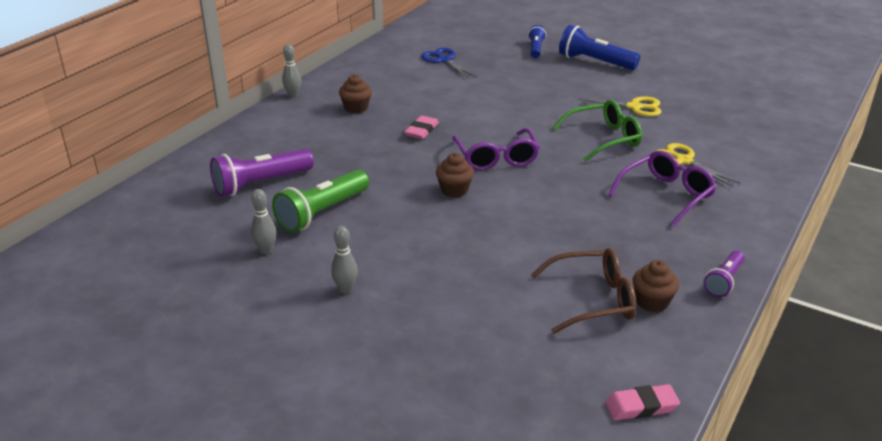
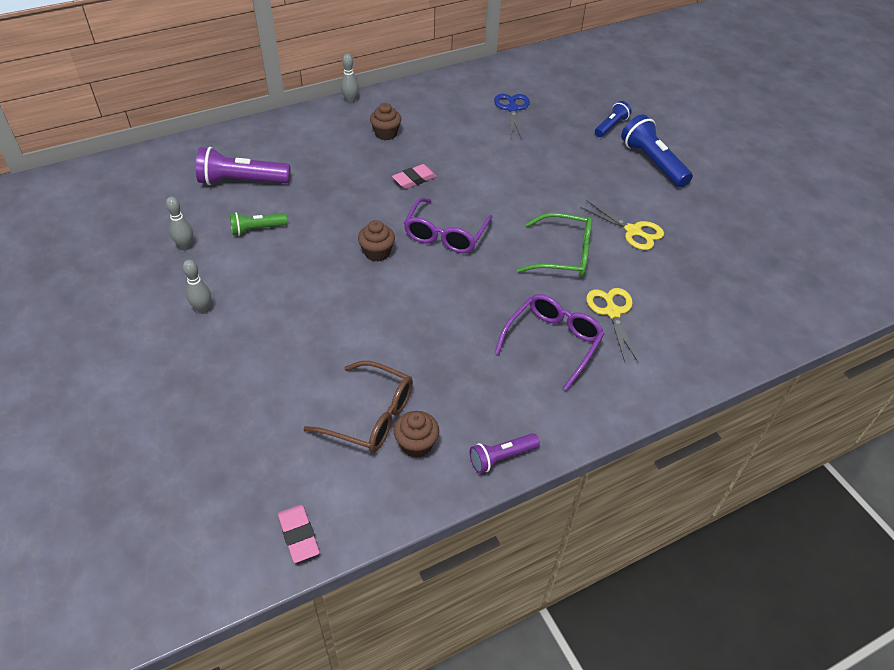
camera: 30 degrees right, 15 degrees up
green flashlight [272,170,369,233] -> green flashlight [230,212,287,236], size x0.58
pink eraser [605,384,680,420] -> pink eraser turned 45 degrees clockwise [278,505,320,563]
purple glasses [608,151,717,228] -> purple glasses turned 45 degrees counterclockwise [495,294,604,391]

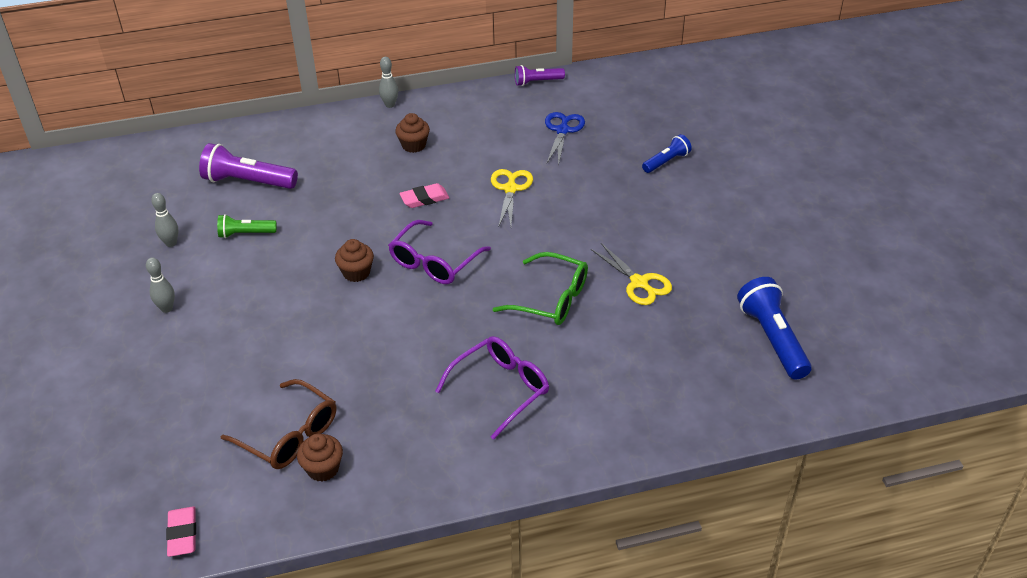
camera: 15 degrees right, 5 degrees down
purple flashlight [470,433,540,473] -> purple flashlight moved to [515,65,565,86]
yellow scissors [586,288,638,362] -> yellow scissors moved to [491,169,533,228]
blue flashlight [621,115,693,187] -> blue flashlight moved to [737,277,812,380]

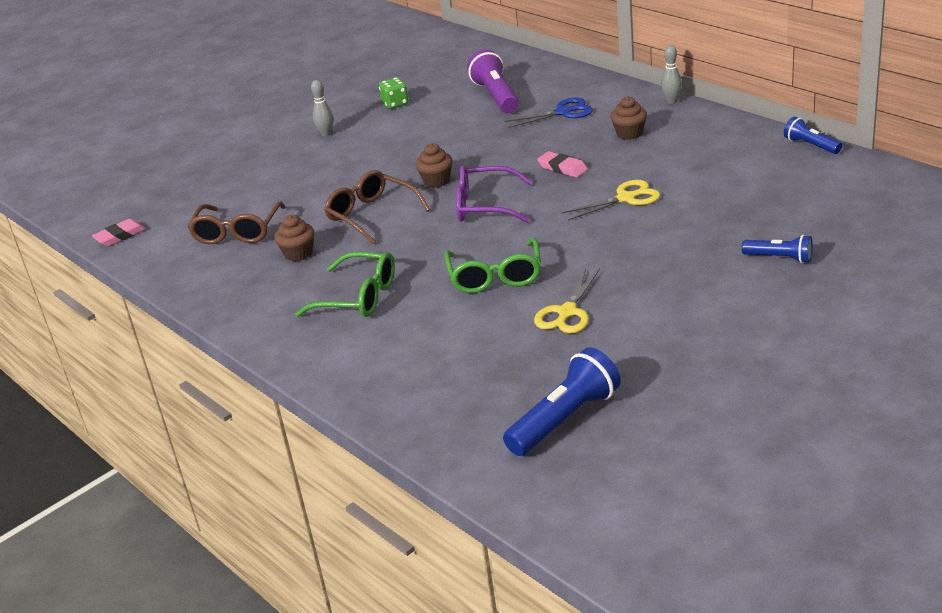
camera: 65 degrees right, 10 degrees down
grey bowling pin [151,193,178,247] -> green dice [379,77,409,109]
green flashlight [217,214,277,238] -> none
brown cupcake [297,433,343,482] -> brown cupcake moved to [274,215,314,261]
purple glasses [435,336,549,440] -> green glasses [295,252,395,317]
purple flashlight [515,65,565,86] -> blue flashlight [784,117,842,154]
blue scissors [545,112,585,166] -> blue scissors moved to [505,97,593,128]
none -> brown glasses [324,170,430,245]

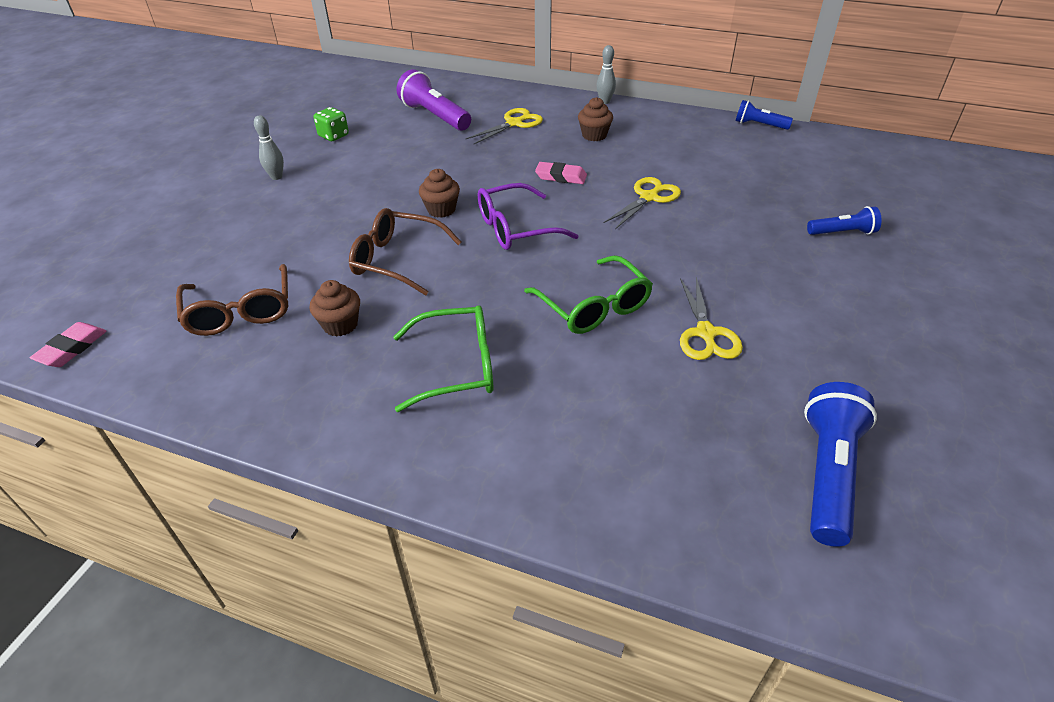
camera: 30 degrees left, 10 degrees up
blue scissors [505,97,593,128] -> yellow scissors [466,108,543,144]

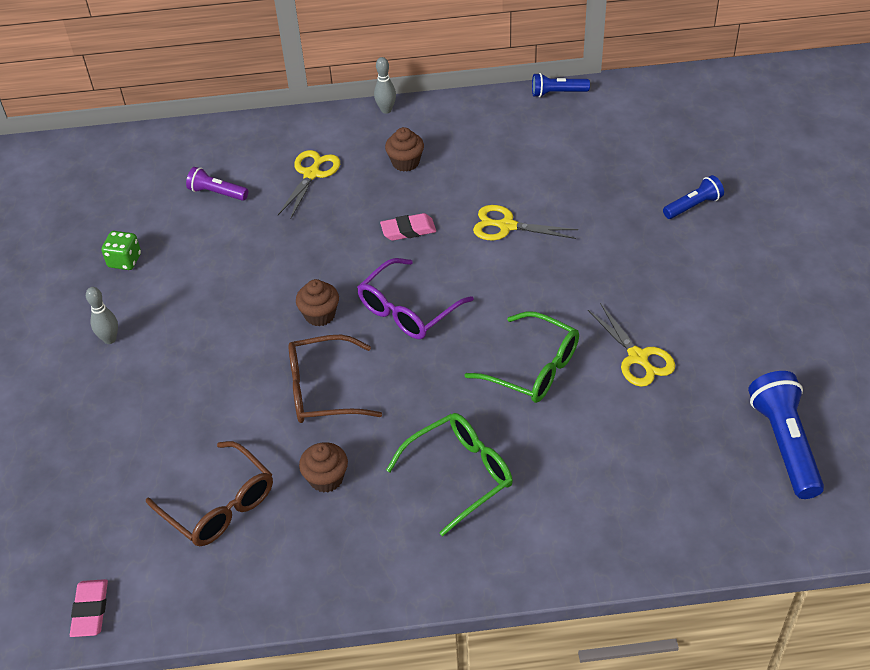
camera: 25 degrees left, 5 degrees up
purple flashlight [397,69,471,131] -> purple flashlight [186,167,248,201], size x0.58
yellow scissors [604,177,681,229] -> yellow scissors turned 90 degrees counterclockwise [473,205,578,240]

